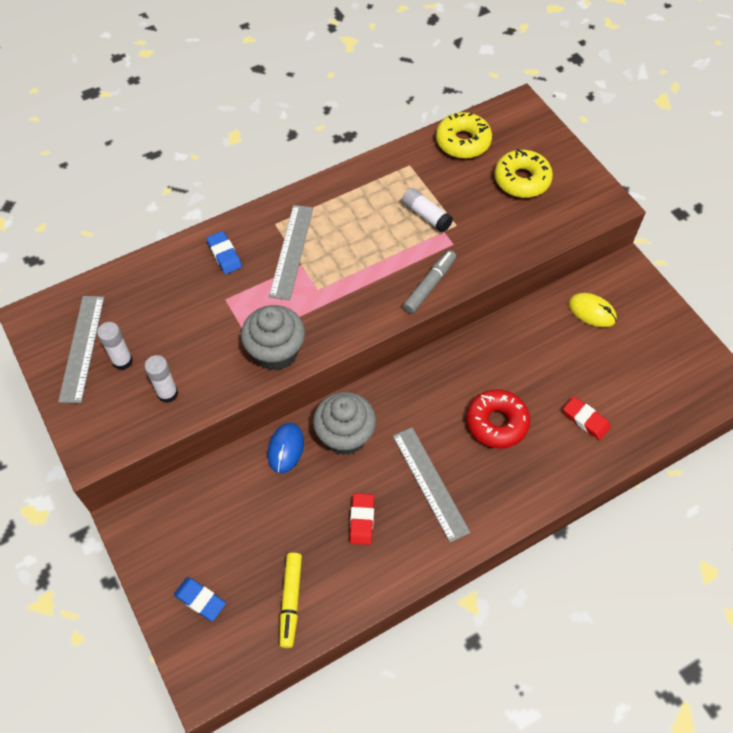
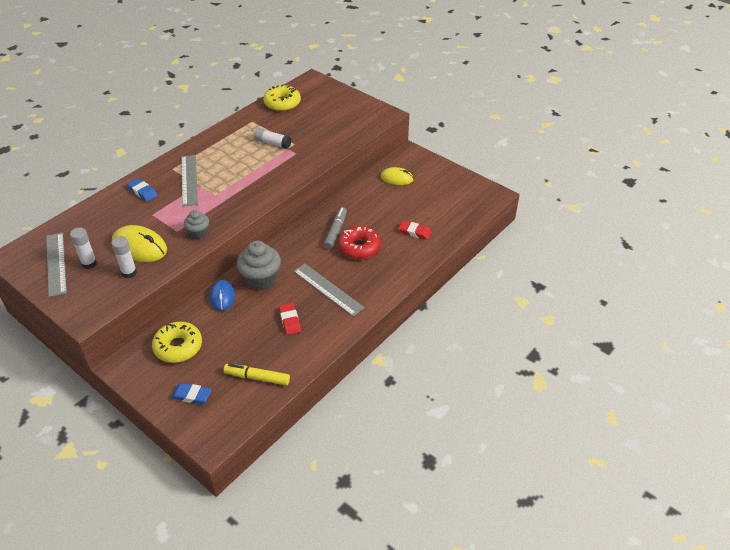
camera: 20 degrees left, 15 degrees down
grey cupcake [241,305,305,371] -> grey cupcake [184,210,209,239], size x0.57
yellow marker [280,553,302,648] -> yellow marker turned 120 degrees clockwise [224,364,290,385]
grey marker [403,250,456,314] -> grey marker moved to [324,207,347,249]
yellow donut [494,149,553,198] -> yellow donut moved to [152,322,202,363]
none -> yellow mouse [112,225,167,262]

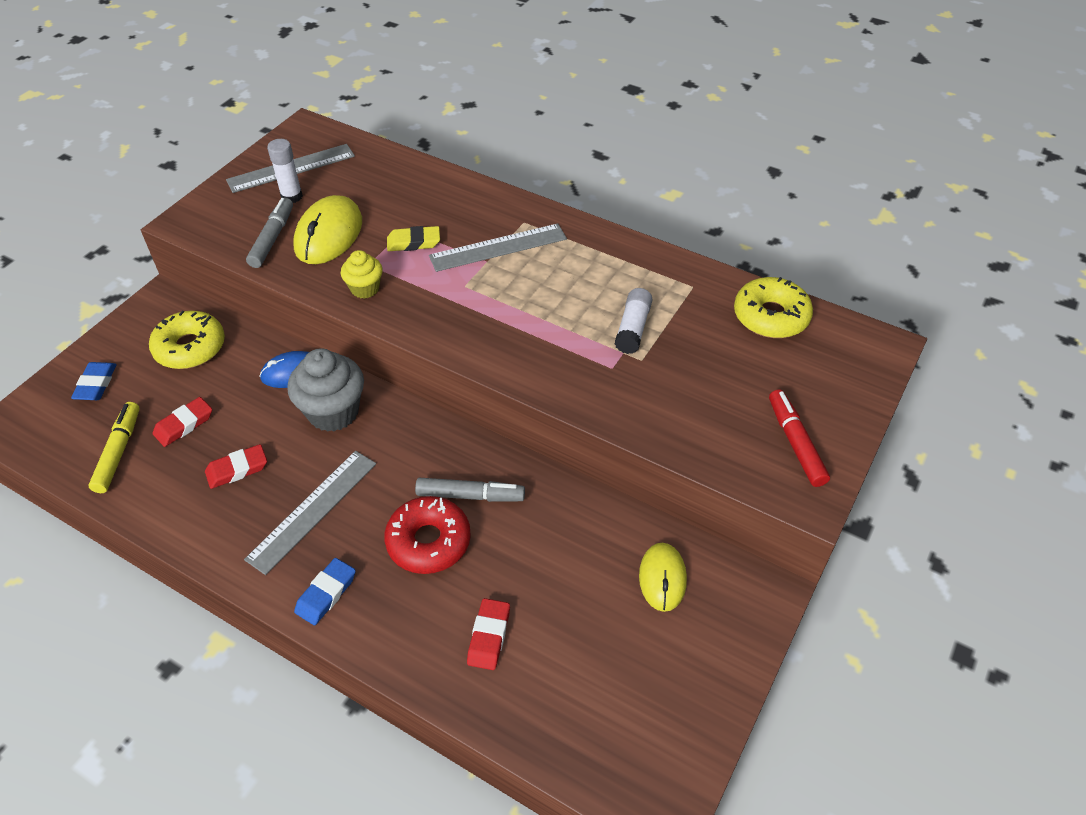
camera: 80 degrees right, 5 degrees up
white glue stick [111,236,137,278] -> grey marker [246,198,293,268]
blue eraser [127,178,158,202] -> blue eraser moved to [294,558,356,625]
grey cupcake [184,210,209,239] -> yellow cupcake [341,250,383,299]
none -> red eraser [153,397,212,447]
none -> yellow eraser [387,226,440,251]
none -> red marker [769,389,830,487]

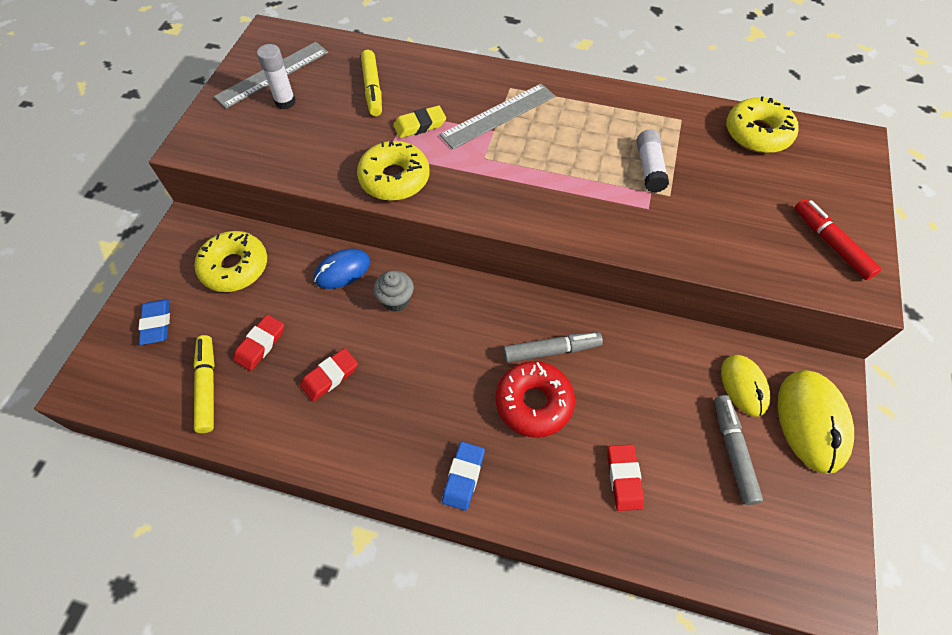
camera: 15 degrees left, 10 degrees up
grey ruler [244,451,376,575] -> none
grey marker [246,198,293,268] -> grey marker moved to [714,395,763,505]
grey cupcake [287,348,364,432] -> grey cupcake [373,271,414,312], size x0.57
yellow mouse [293,195,362,264] -> yellow mouse moved to [778,370,854,474]
yellow cupcake [341,250,383,299] -> yellow donut [357,140,429,201]
none -> yellow marker [361,50,382,116]

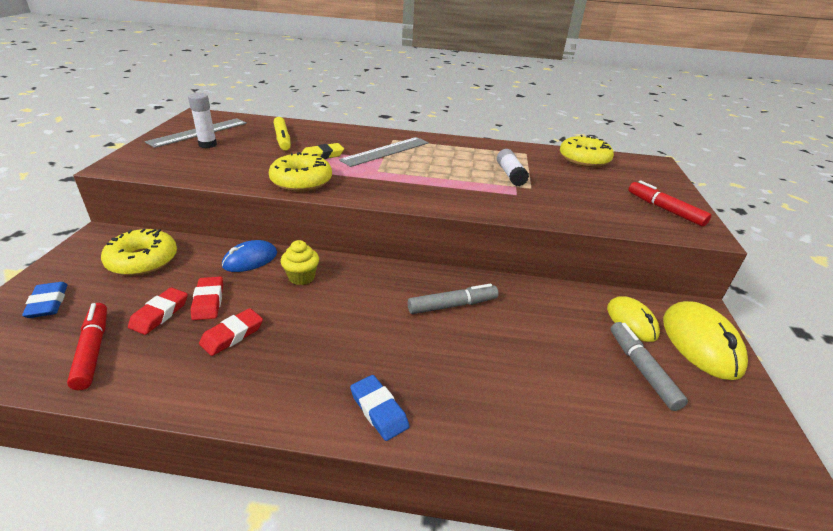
camera: 10 degrees left, 25 degrees down
yellow marker [193,335,215,433] -> red marker [67,303,107,390]
grey cupcake [373,271,414,312] -> yellow cupcake [281,240,319,285]
blue eraser [442,442,485,511] -> blue eraser turned 45 degrees counterclockwise [350,375,409,441]
red donut [495,361,575,438] -> none
red eraser [607,444,644,511] -> red eraser moved to [191,277,223,320]

